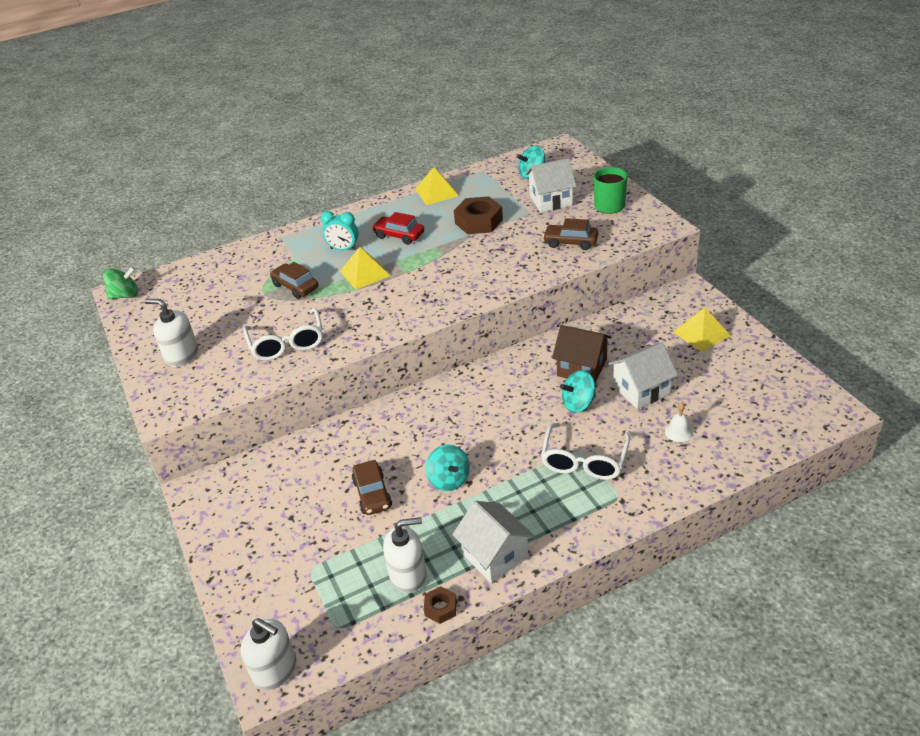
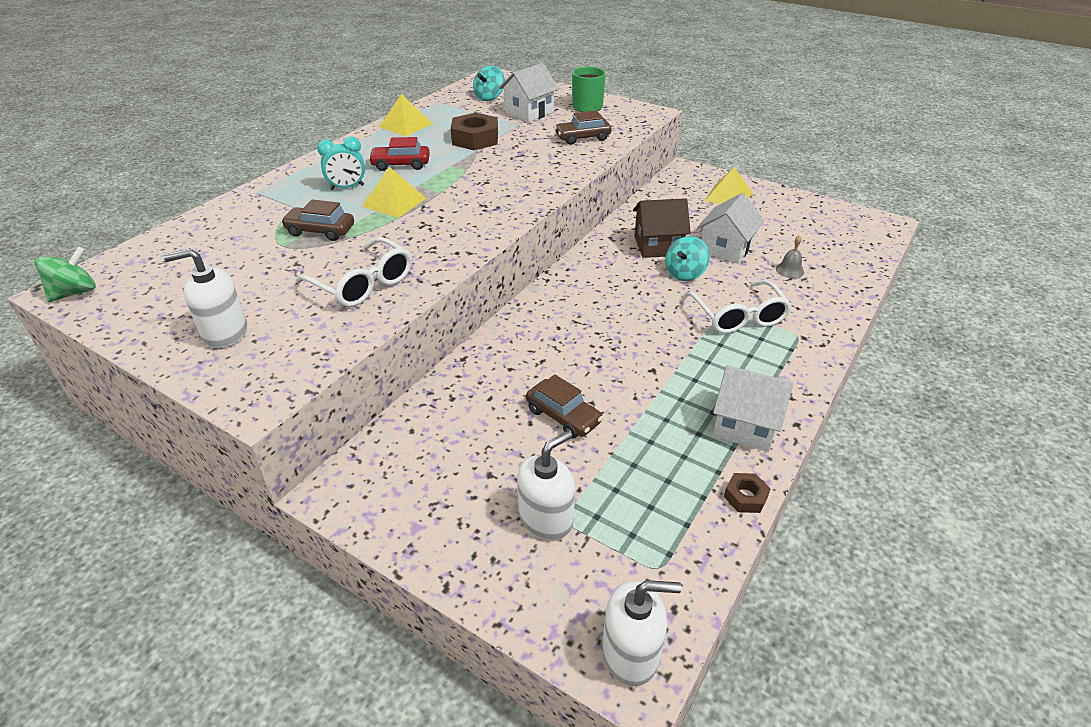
camera: 35 degrees left, 0 degrees up
white soap dispenser [383,517,427,593] -> white soap dispenser moved to [517,431,575,540]
turquoise spinning top [426,445,470,491] -> none
white bell [665,403,693,442] -> grey bell [776,235,804,278]

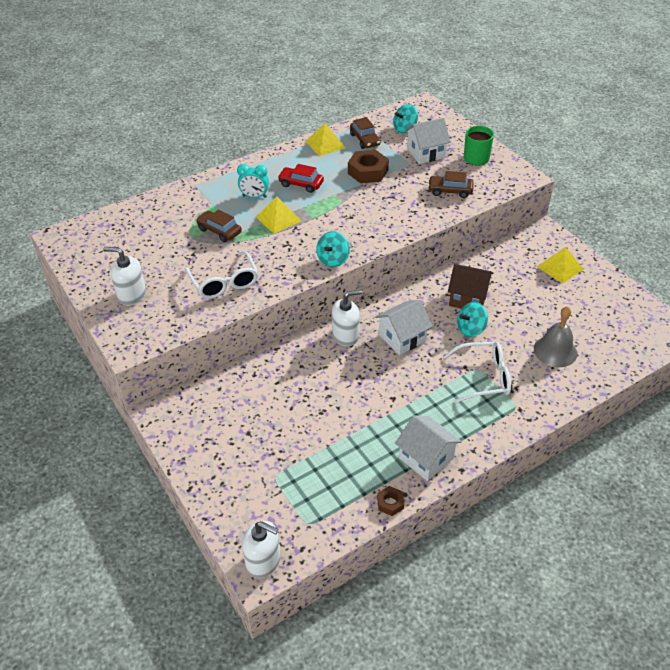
camera: 25 degrees right, 5 degrees up
green spinning top [35,246,96,302] -> none
white soap dispenser [517,431,575,540] -> white soap dispenser moved to [332,290,362,346]
brown car [526,374,603,438] -> brown car moved to [350,117,381,149]
white glasses [684,280,792,334] -> white glasses turned 105 degrees counterclockwise [443,341,511,403]
white house [697,193,764,264] -> white house moved to [375,299,433,355]
grey bell [776,235,804,278] -> grey bell [534,306,577,367], size x1.90
none -> turquoise spinning top [316,231,350,267]

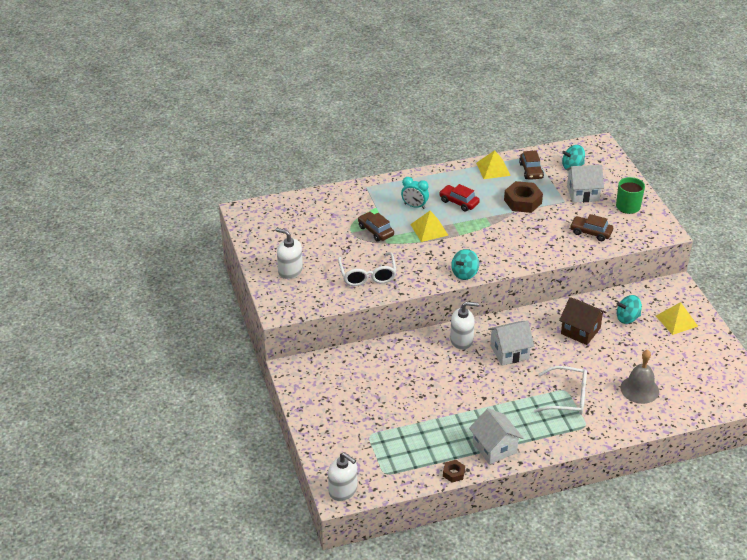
camera: 15 degrees right, 5 degrees down
turquoise spinning top [457,302,488,337] -> turquoise spinning top moved to [617,295,642,324]

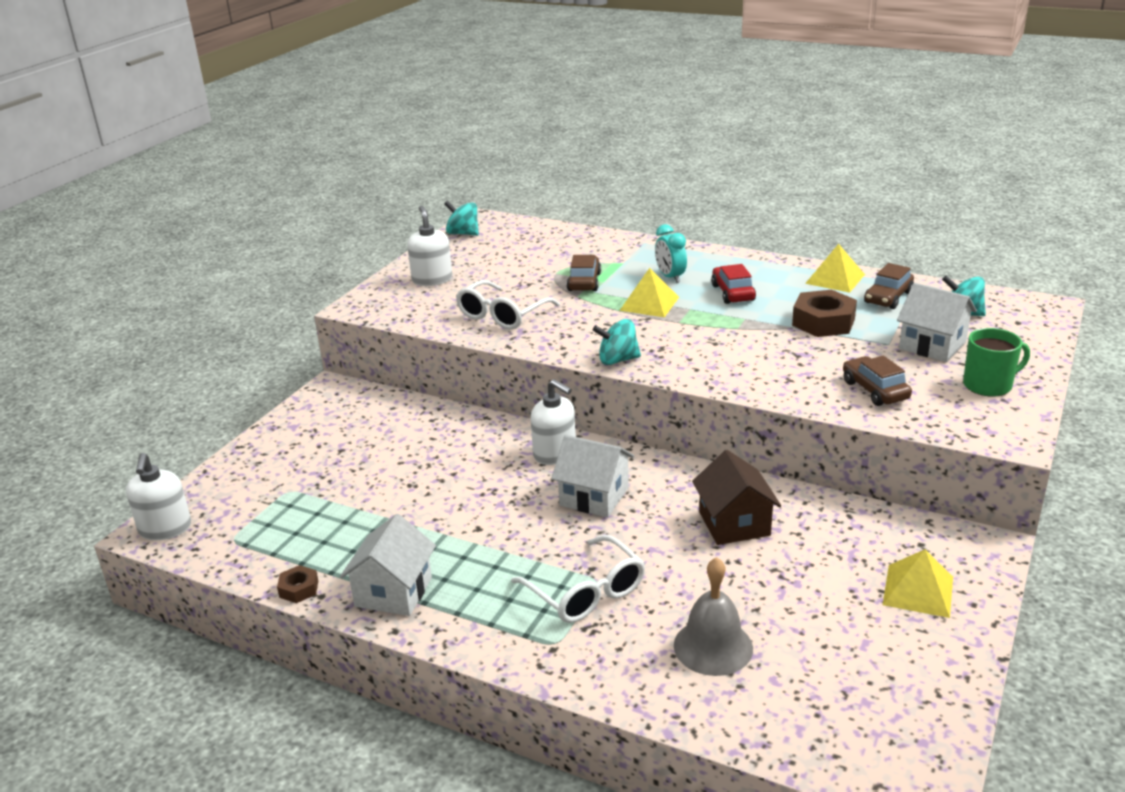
camera: 45 degrees right, 10 degrees down
turquoise spinning top [617,295,642,324] -> turquoise spinning top moved to [444,201,479,236]

